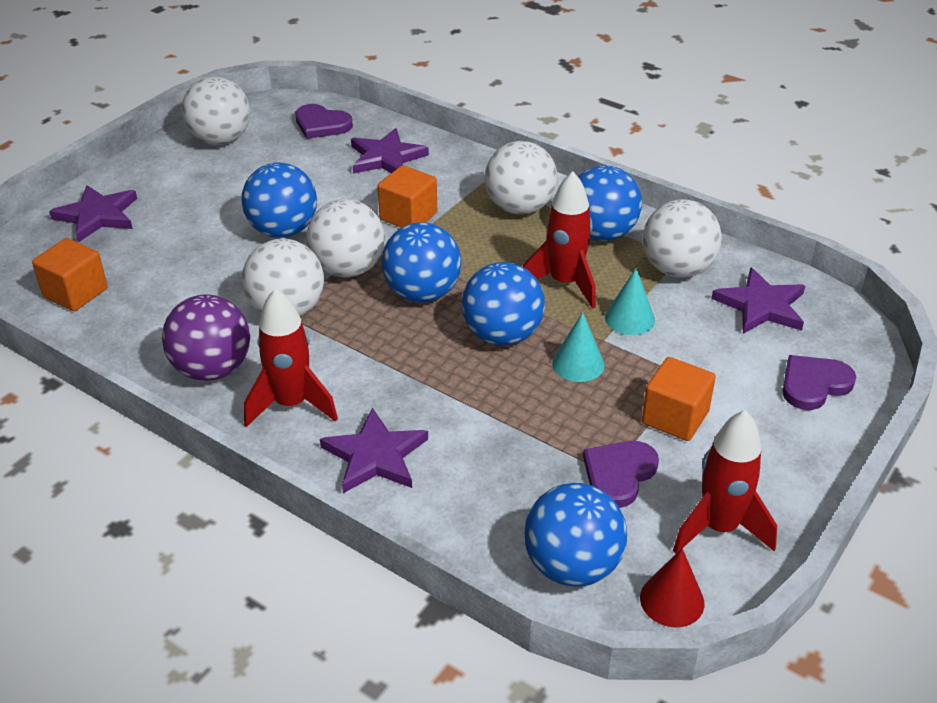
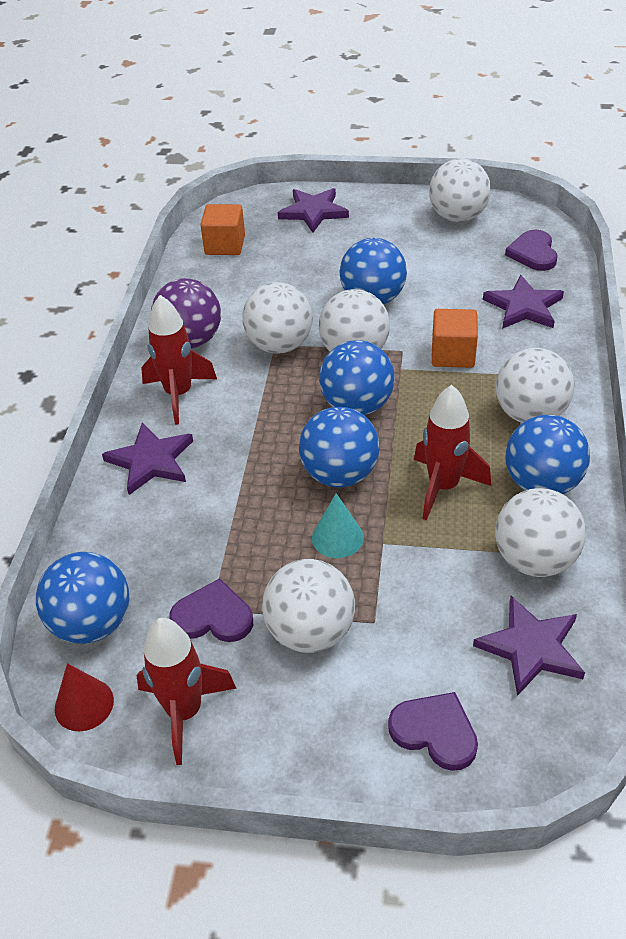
camera: 65 degrees right, 5 degrees up
turquoise cone [605,268,655,335] -> none
orange cube [642,357,716,441] -> white ball [262,559,355,653]

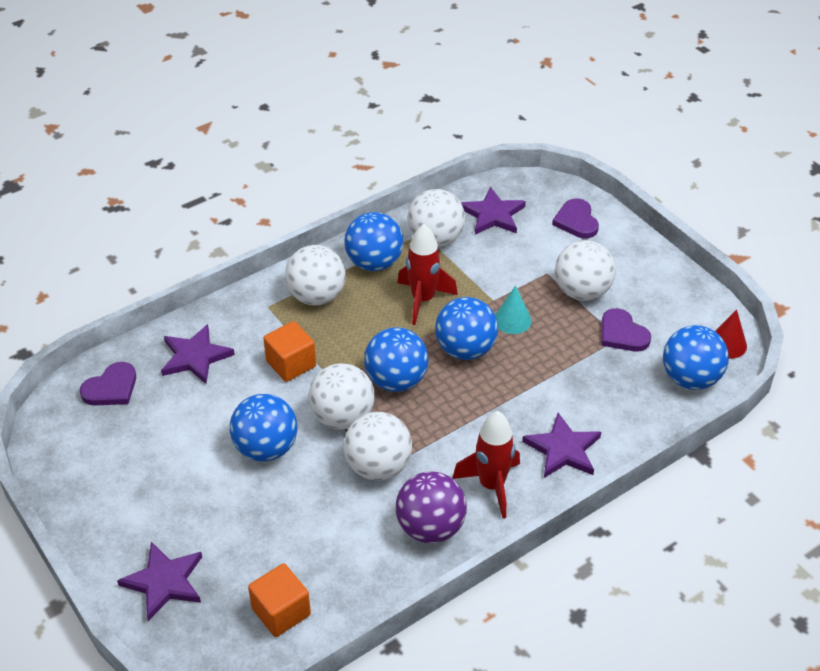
camera: 135 degrees left, 0 degrees up
red rocket [136,618,237,765] -> none
white ball [429,159,491,222] -> none

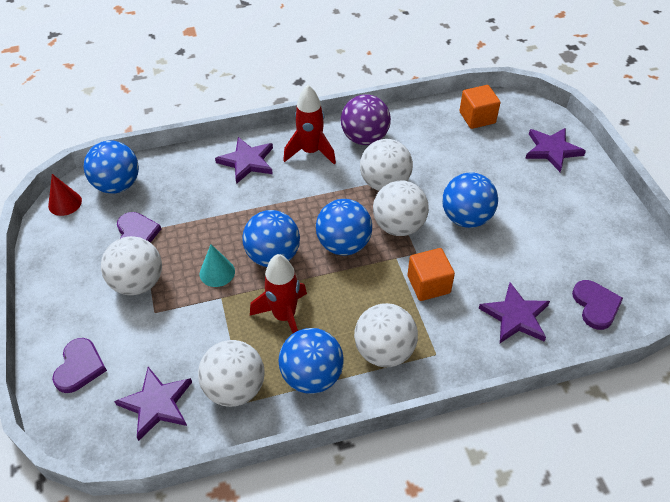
camera: 160 degrees left, 5 degrees up
purple heart [80,362,136,406] -> purple heart turned 105 degrees clockwise [572,280,623,330]

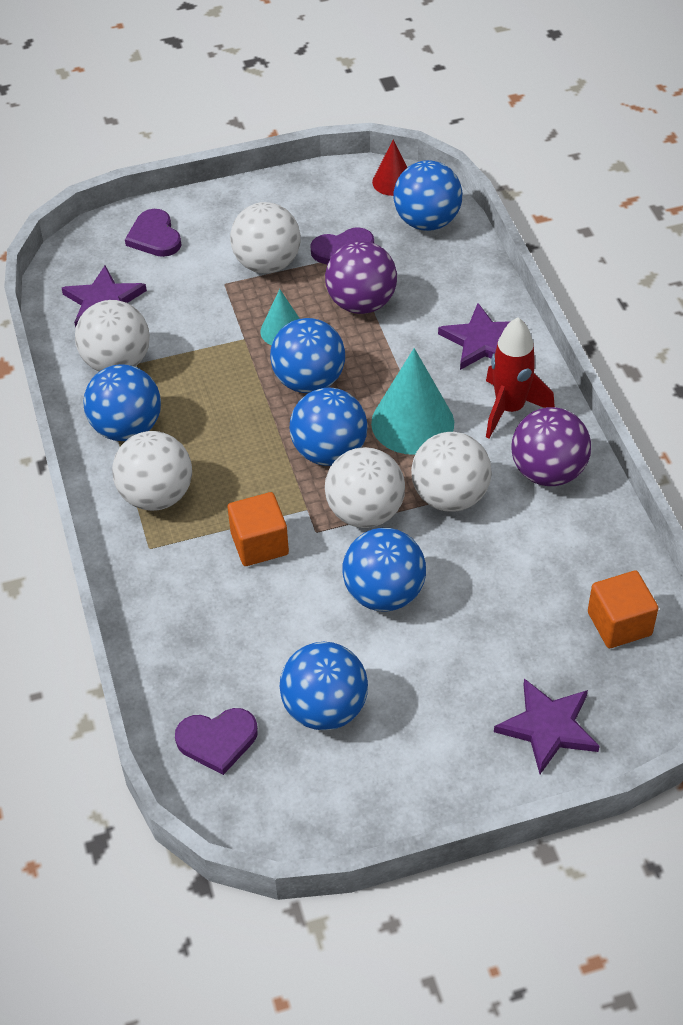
camera: 90 degrees right, 0 degrees up
purple heart [52,338,107,393] -> purple heart turned 60 degrees clockwise [125,209,181,257]
red rocket [250,254,307,333] -> none
purple star [479,282,550,343] -> none
none -> blue ball [280,642,368,730]
none -> purple ball [325,241,397,314]
none -> turquoise cone [371,348,454,455]

